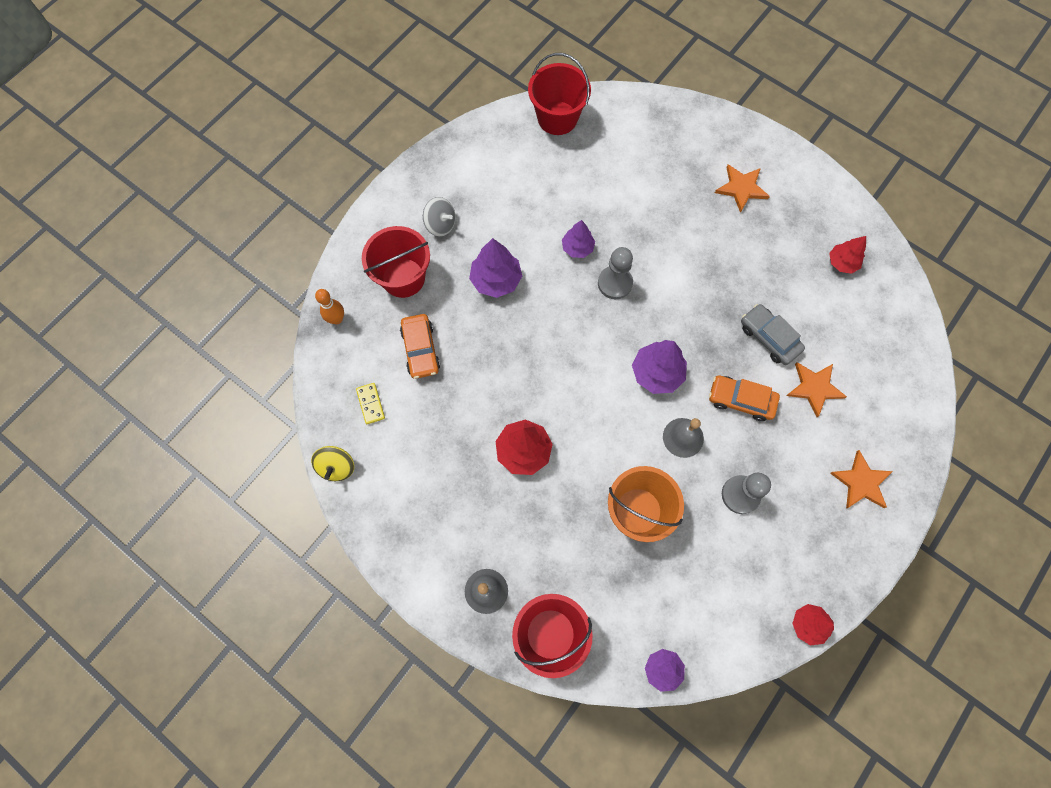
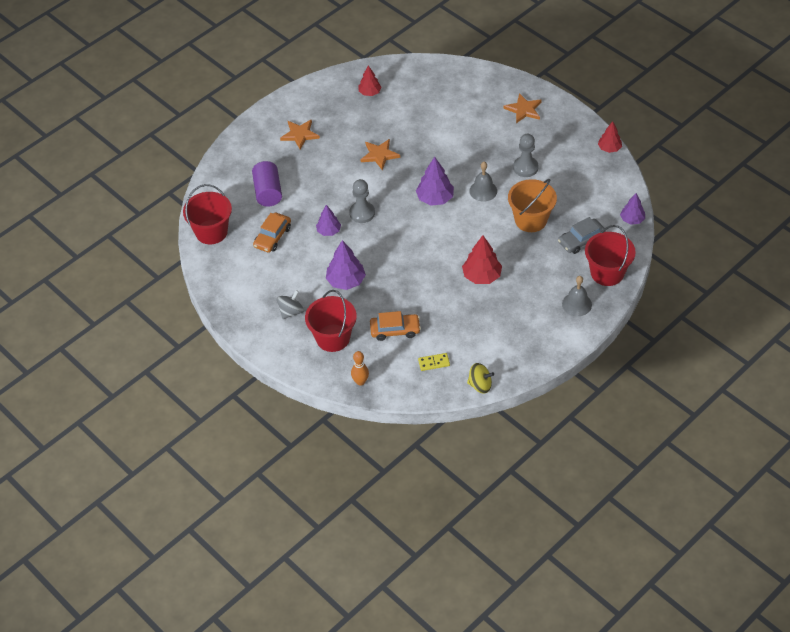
camera: 80 degrees left, 20 degrees down
orange car [709,375,780,421] -> orange car moved to [253,213,291,253]
grey car [741,304,805,365] -> grey car moved to [558,217,606,254]
orange star [786,362,847,417] -> orange star moved to [361,139,400,170]
none -> purple cylinder [252,161,282,206]

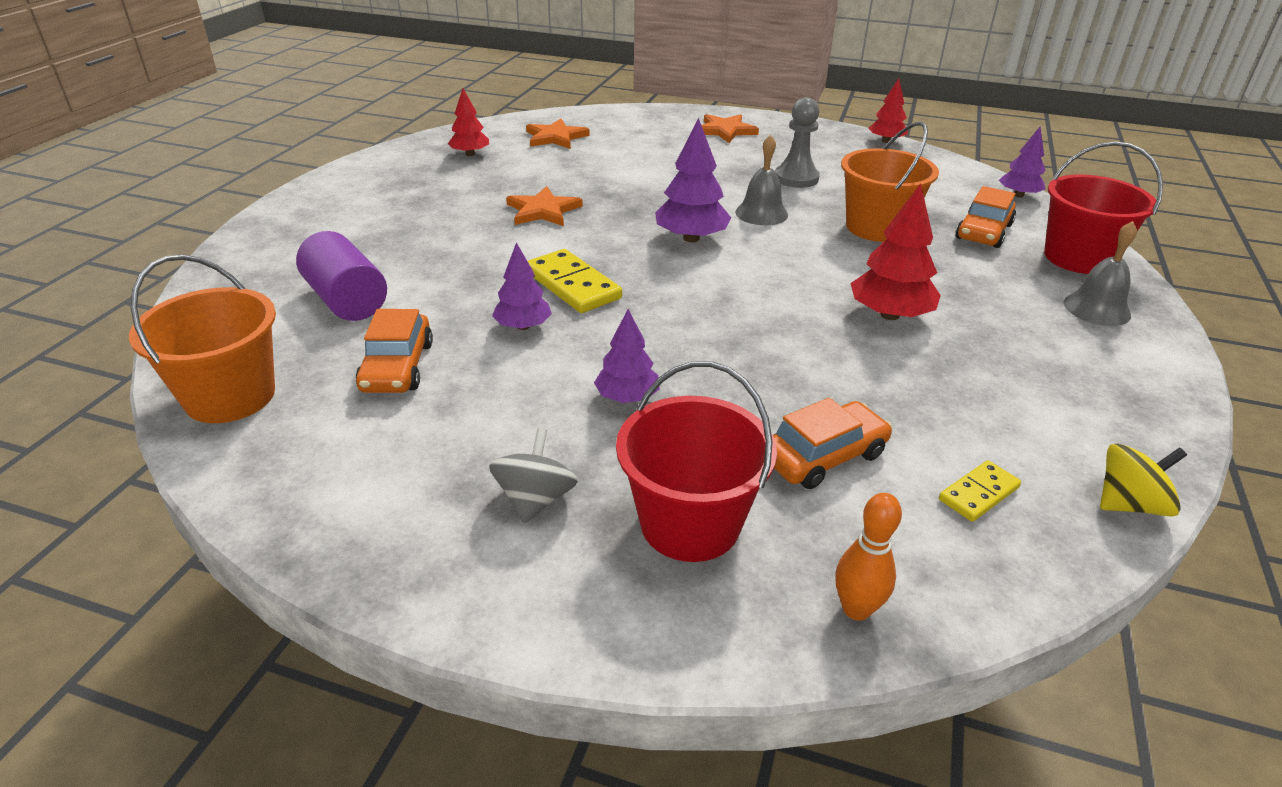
camera: 30 degrees left, 15 degrees down
red bucket [183,184,232,244] -> orange bucket [129,255,276,423]
orange star [280,120,320,150] -> orange star moved to [526,119,590,149]
purple tree [326,240,366,290] -> purple tree [594,309,660,403], size x0.65
grey pawn [349,179,375,223] -> yellow domino [528,249,622,313]
grey car [558,217,606,254] -> orange car [955,186,1016,248]

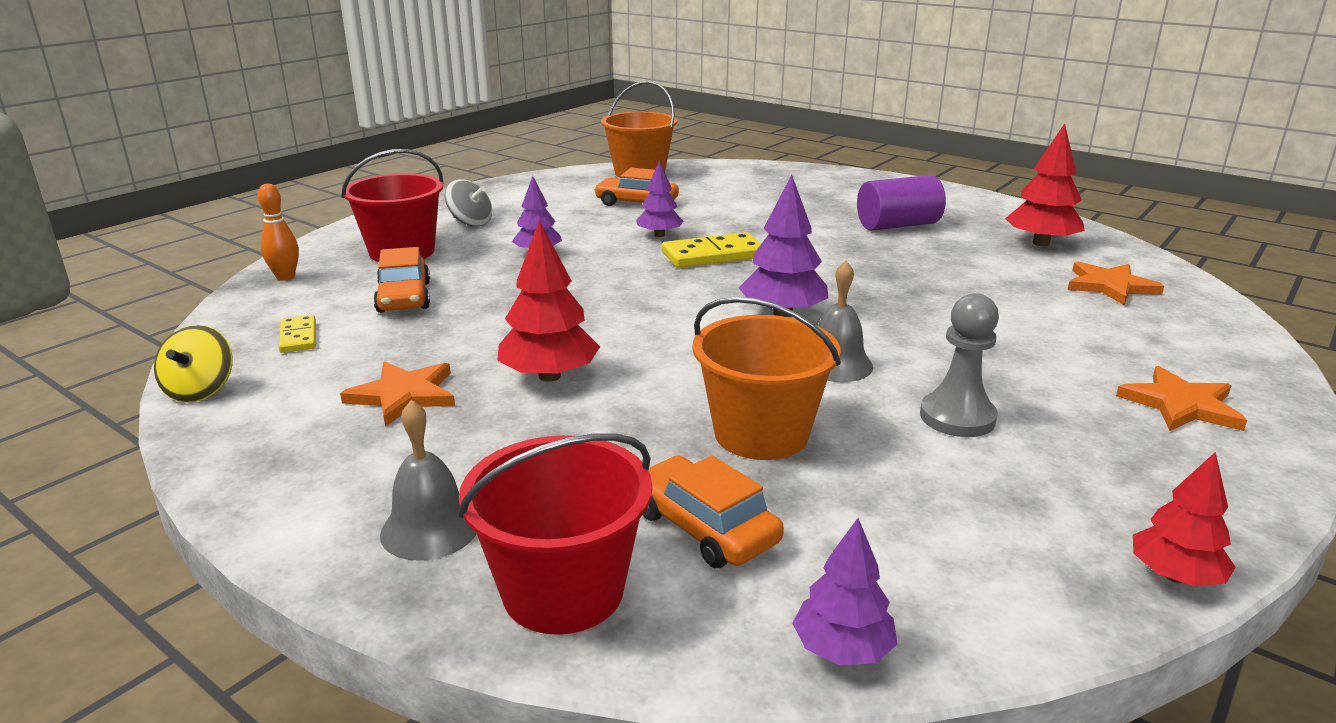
camera: 110 degrees right, 10 degrees down
purple cylinder [296,231,387,321] -> purple cylinder moved to [857,175,946,231]
red tree [448,88,489,156] -> red tree [1005,124,1084,246], size x1.54
orange star [506,186,583,226] -> orange star moved to [340,362,455,427]

